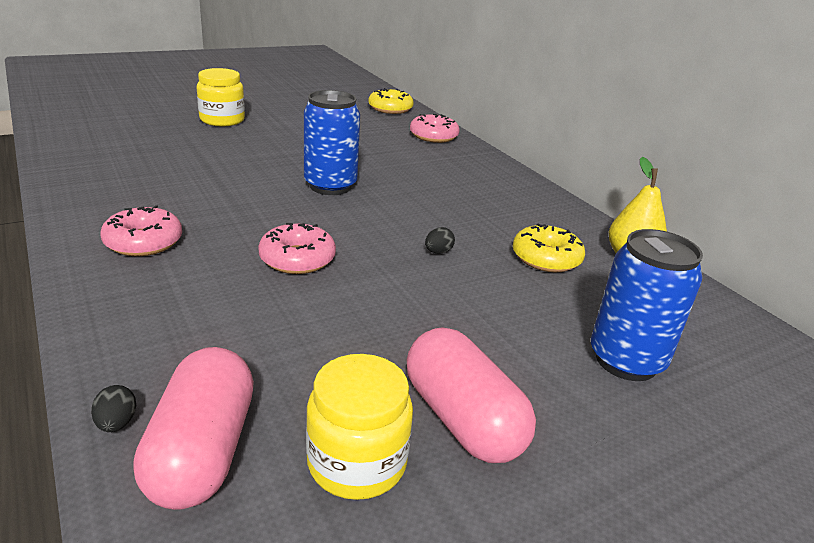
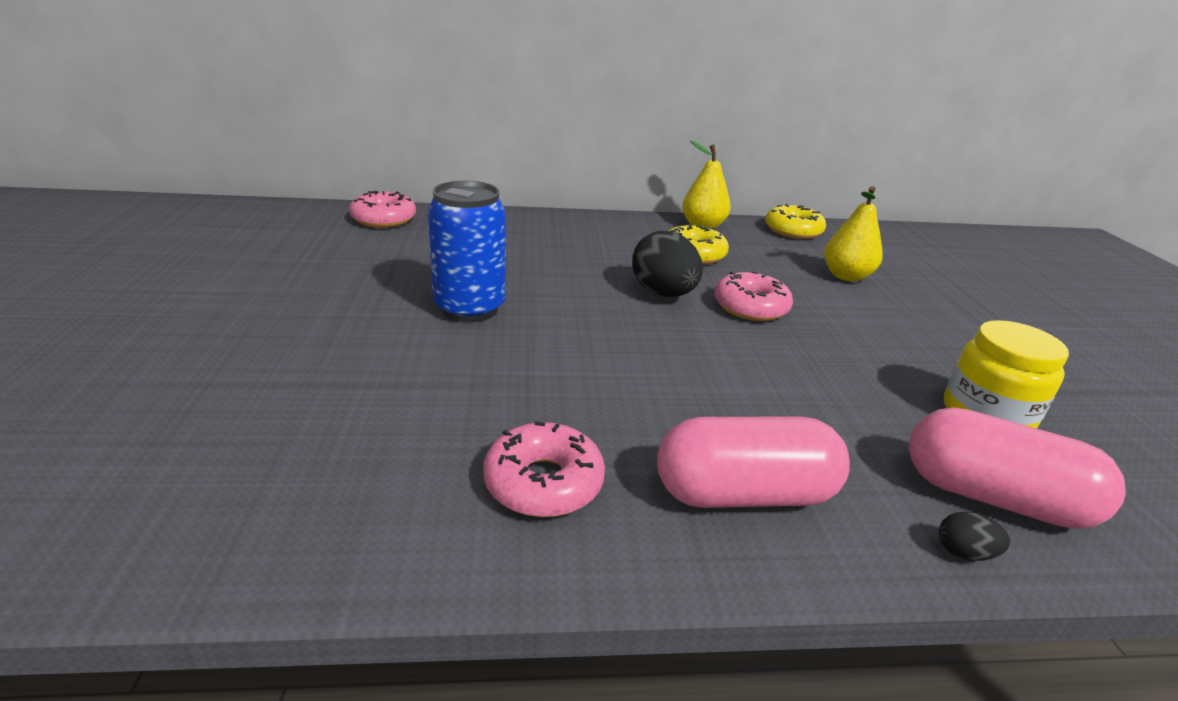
camera: 65 degrees left, 0 degrees up
yellow jar [197,68,245,126] -> none
pink donut [258,223,336,274] -> pink donut moved to [714,271,793,321]
yellow donut [368,88,414,114] -> yellow donut moved to [765,204,826,239]
pink capsule [407,327,536,463] -> pink capsule moved to [657,416,850,508]
black egg [425,227,455,254] -> black egg [632,231,703,297], size x2.31
blue can [591,229,703,381] -> yellow pear [824,187,883,282]

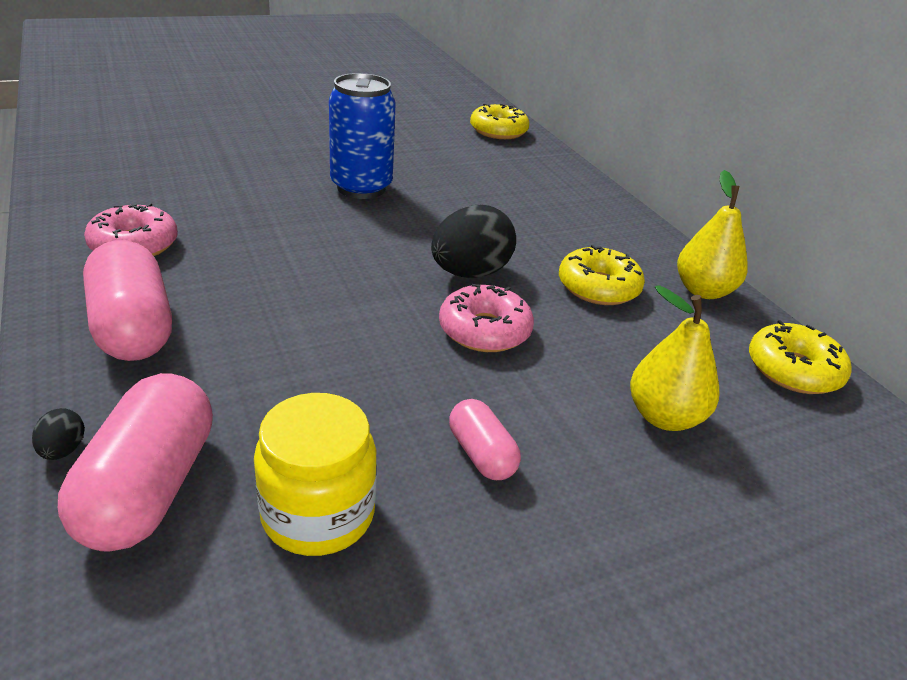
camera: 70 degrees right, 5 degrees up
pink donut [349,191,416,228] -> yellow donut [470,104,529,139]
none -> pink capsule [449,399,521,480]

